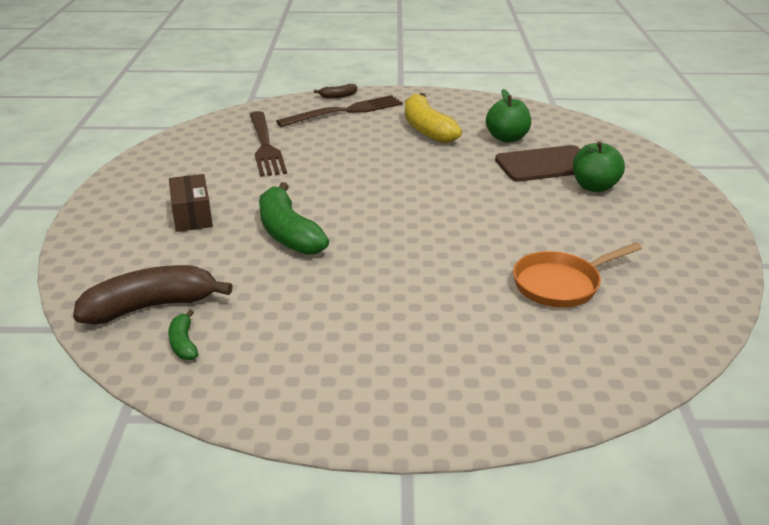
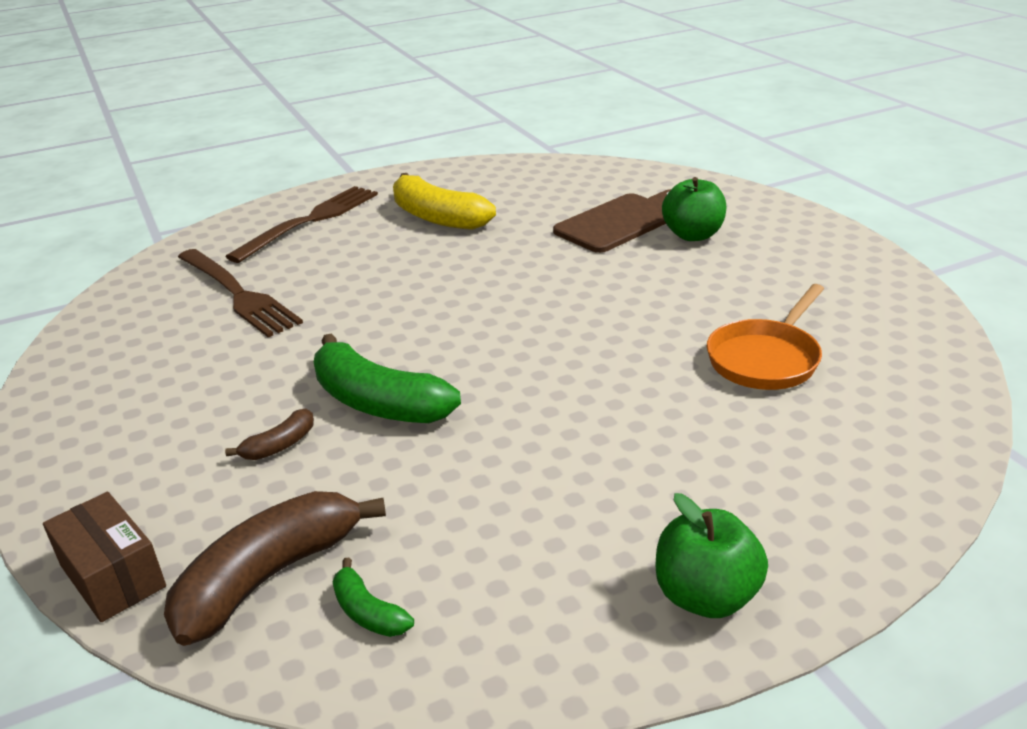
camera: 25 degrees left, 0 degrees up
brown box [169,174,213,232] -> brown box moved to [43,492,166,622]
brown banana [314,84,357,98] -> brown banana moved to [225,409,314,460]
green apple [486,89,531,142] -> green apple moved to [656,493,768,618]

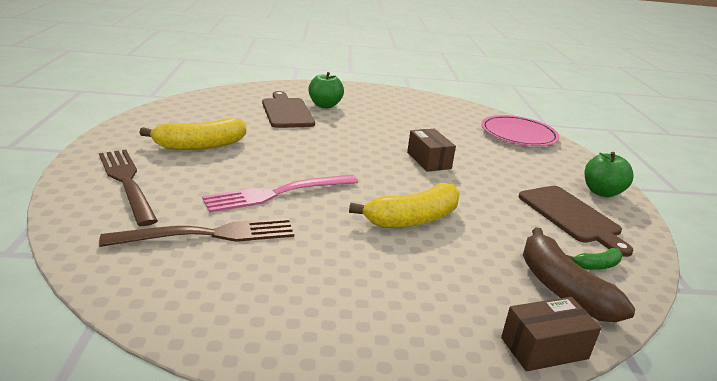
camera: 70 degrees left, 5 degrees down
brown banana [225,409,314,460] -> none
green banana [314,333,461,423] -> yellow banana [349,183,459,228]
orange pan [707,284,824,390] -> none
none -> pink fork [202,174,358,213]
none -> brown box [407,129,456,172]
none -> pink plate [481,115,559,146]
none -> brown cutting board [519,186,634,257]

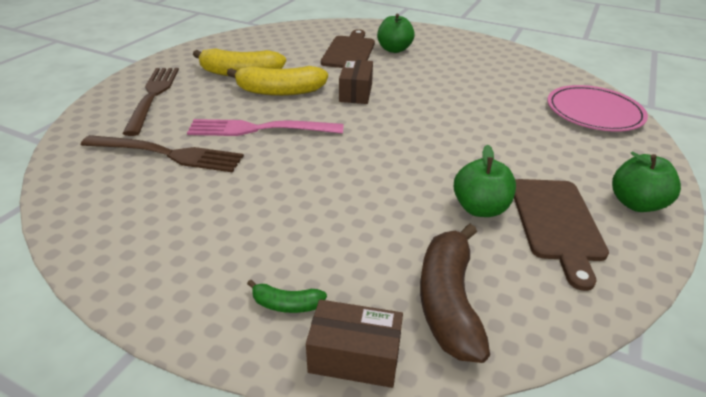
camera: 30 degrees right, 10 degrees up
yellow banana [349,183,459,228] -> yellow banana moved to [227,66,328,96]
brown box [407,129,456,172] -> brown box moved to [339,59,373,104]
green banana [567,248,623,270] -> green banana moved to [247,280,327,313]
none -> green apple [454,145,516,217]

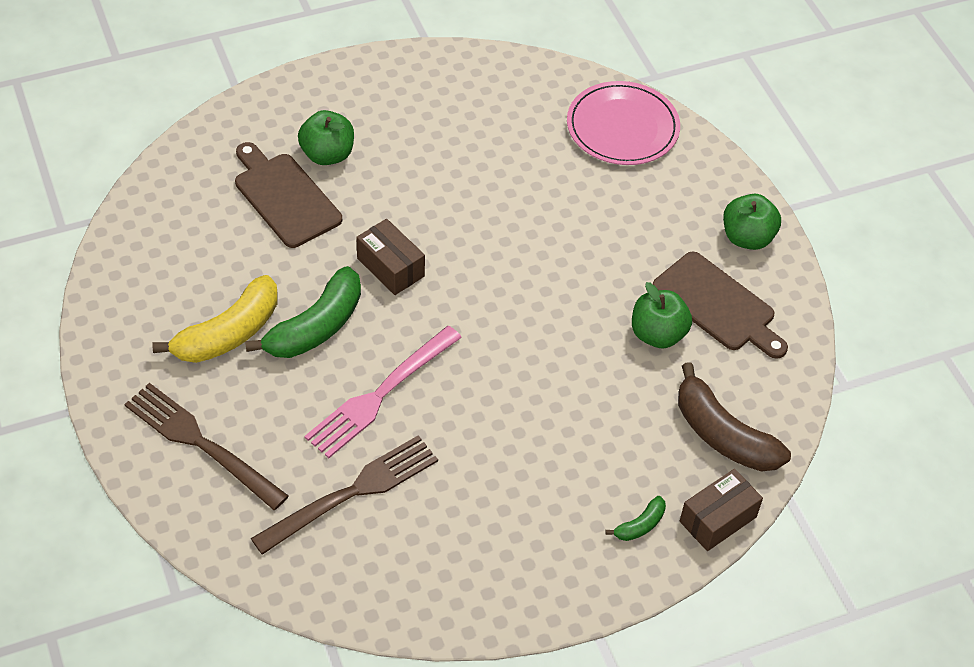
camera: 50 degrees left, 15 degrees up
yellow banana [227,66,328,96] -> green banana [245,266,361,358]

